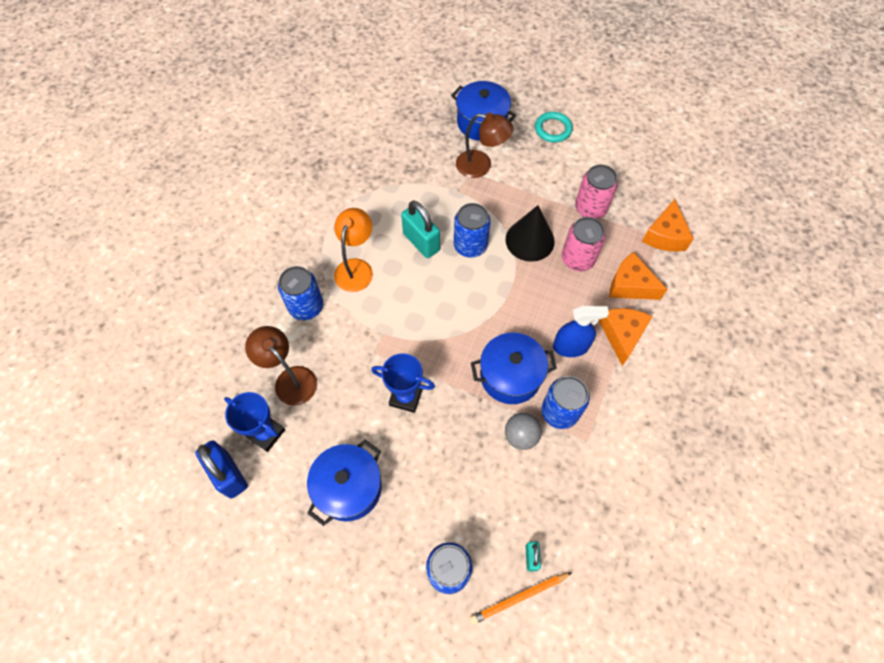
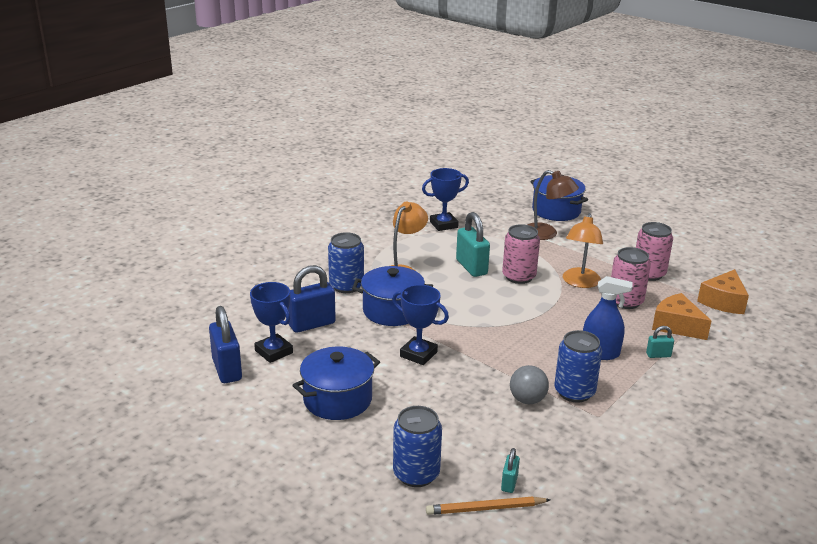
camera: 15 degrees right, 35 degrees down
brown lamp [245,326,317,406] -> blue padlock [288,265,336,333]
blue can [454,203,491,258] -> pink can [502,224,540,284]
blue pot [471,333,557,404] -> blue pot moved to [352,266,433,326]
black cone [506,205,555,262] -> orange lamp [563,213,603,288]
turquoise ring [535,112,573,143] -> none
orange cheese [599,308,653,366] -> turquoise padlock [646,326,674,358]
none -> blue trophy [422,168,469,231]

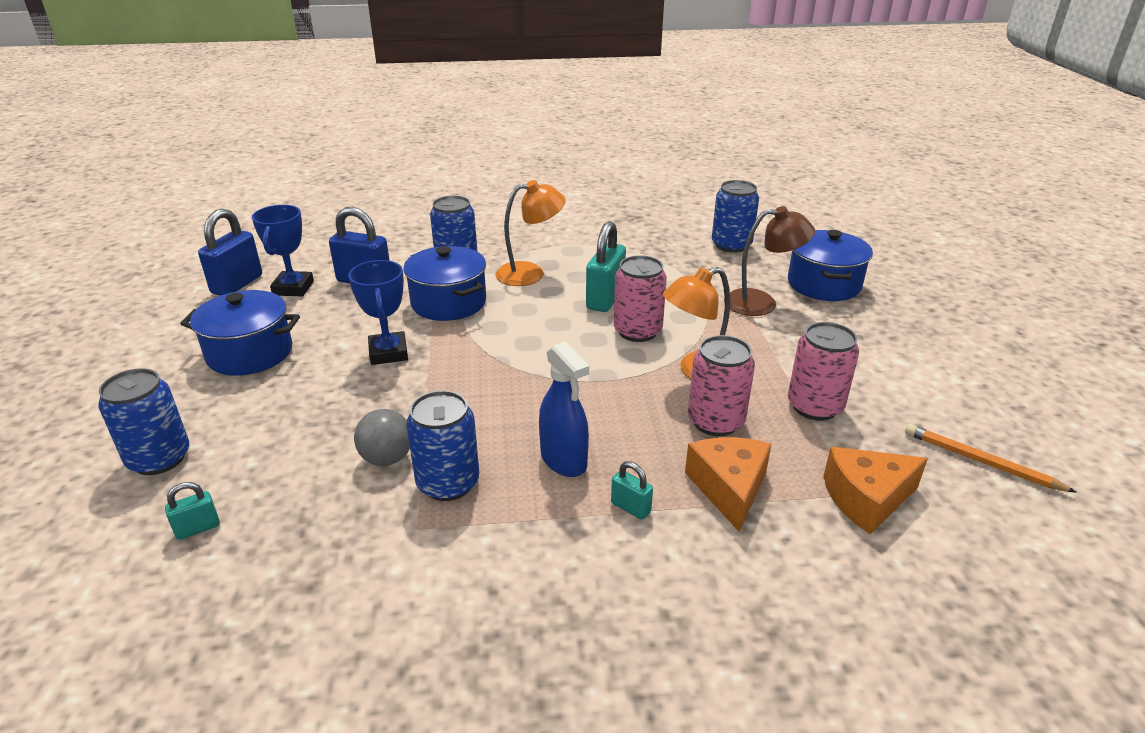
camera: 45 degrees right, 5 degrees up
blue trophy [422,168,469,231] -> none
orange pencil [426,496,551,515] -> orange pencil moved to [905,424,1077,493]
brown lamp [527,170,579,240] -> brown lamp turned 75 degrees counterclockwise [724,206,815,316]
none -> blue can [712,180,759,253]

